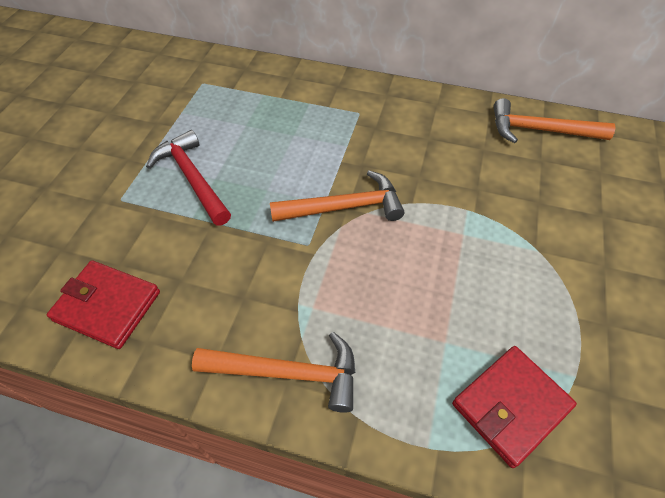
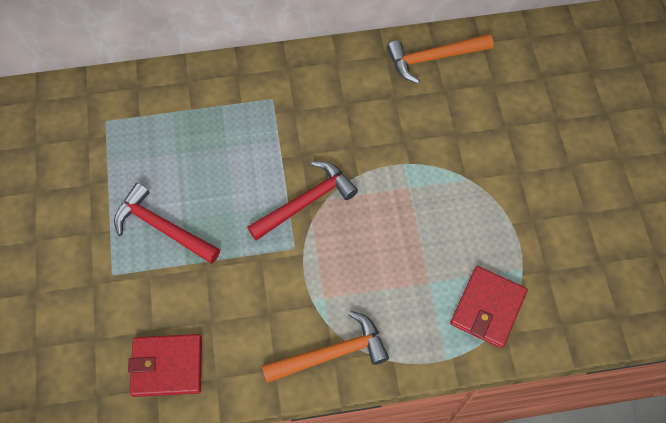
camera: 25 degrees left, 10 degrees up
orange hammer [270,170,405,222] -> red hammer [247,161,358,241]

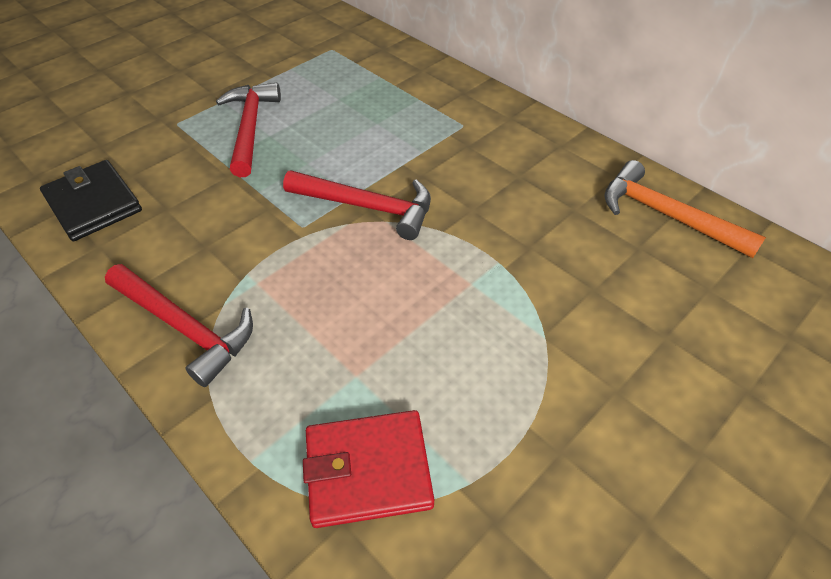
camera: 55 degrees right, 15 degrees down
red wallet [128,334,202,397] -> black wallet [40,160,142,241]
orange hammer [262,311,389,383] -> red hammer [105,264,253,387]

